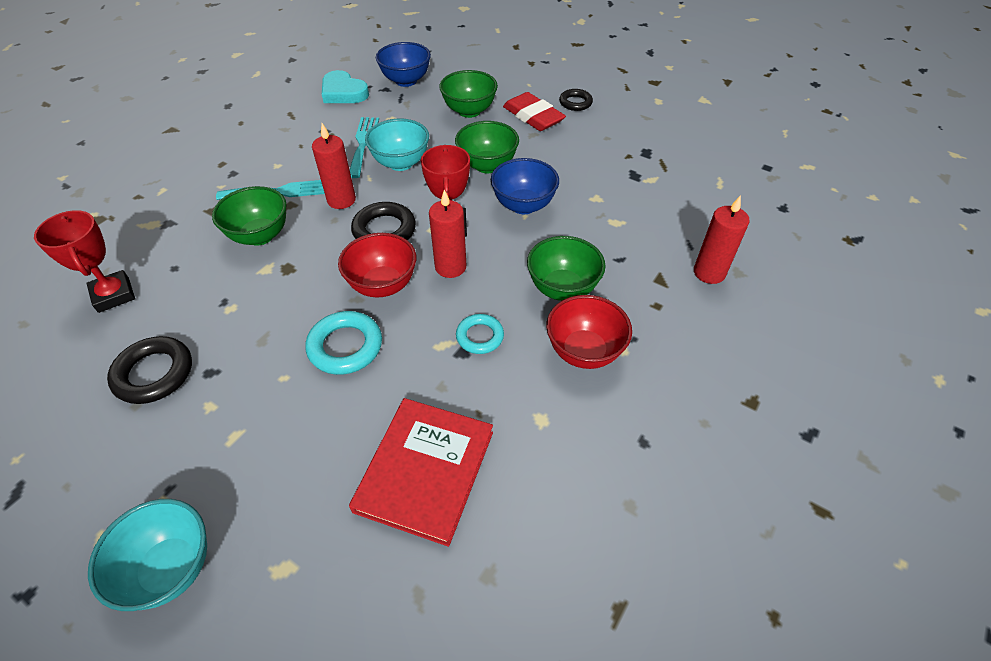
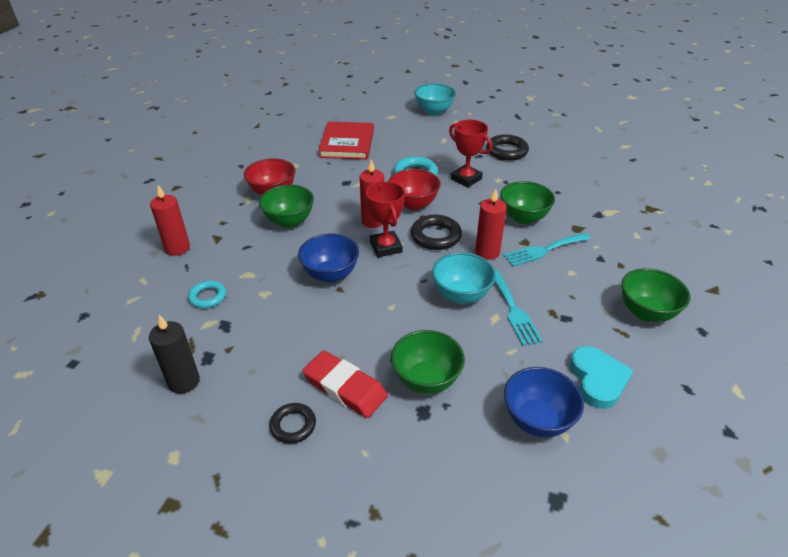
camera: 165 degrees right, 10 degrees down
red trophy [34,210,135,313] -> red trophy moved to [449,120,492,187]
turquoise heart [322,70,369,103] -> turquoise heart turned 60 degrees clockwise [570,346,634,409]
green bowl [455,121,519,173] -> green bowl moved to [621,268,691,322]
turquoise ring [456,314,504,354] -> turquoise ring moved to [188,281,226,308]
none -> black candle [149,315,200,394]

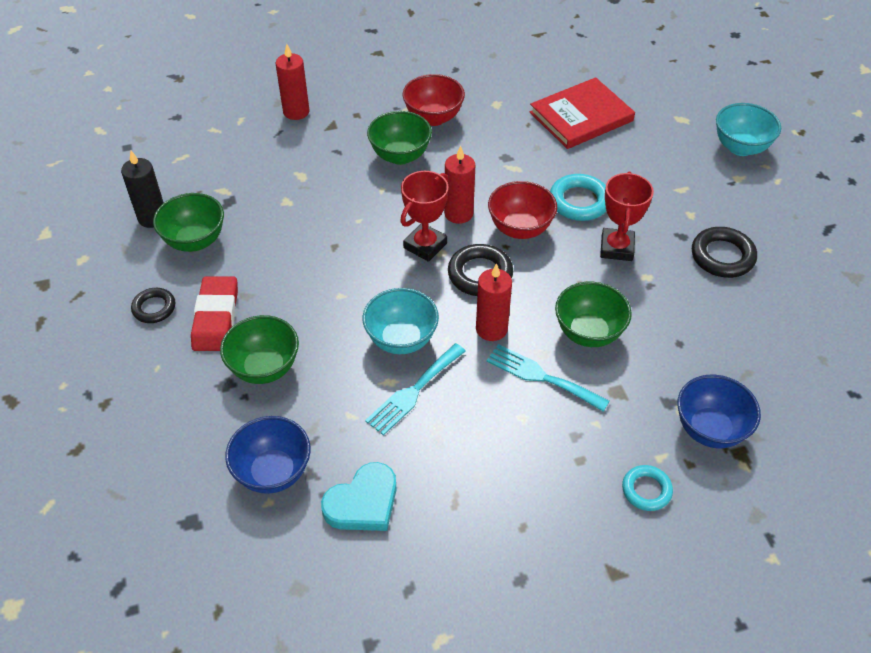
camera: 55 degrees right, 10 degrees up
turquoise ring [188,281,226,308] -> turquoise ring moved to [622,465,673,511]
blue bowl [298,234,359,283] -> blue bowl moved to [677,375,761,448]
green bowl [621,268,691,322] -> green bowl moved to [153,193,224,252]

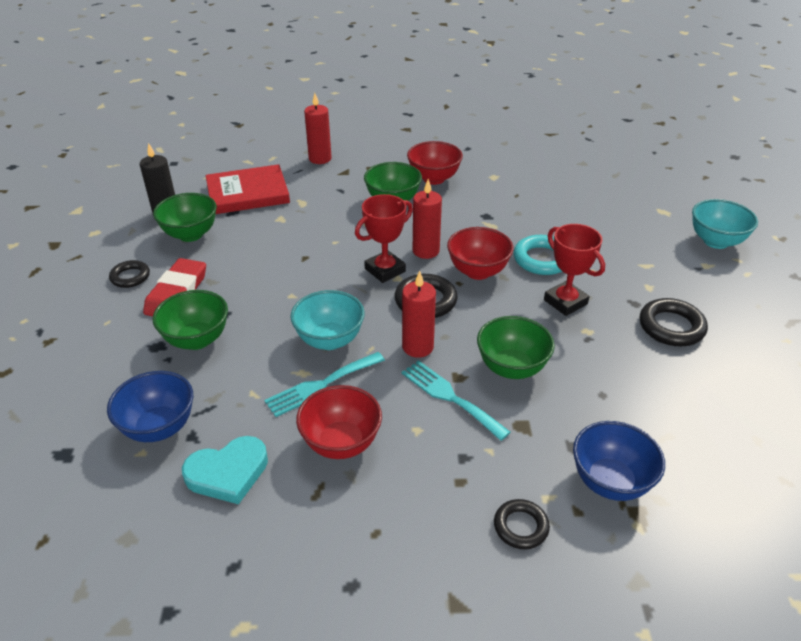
camera: 15 degrees right, 10 degrees down
red book [530,77,635,149] -> red book moved to [206,164,290,214]
red trophy [600,172,654,261] -> red trophy turned 60 degrees counterclockwise [544,224,605,316]
turquoise ring [622,465,673,511] -> black ring [494,499,550,549]
none -> red bowl [296,385,382,459]

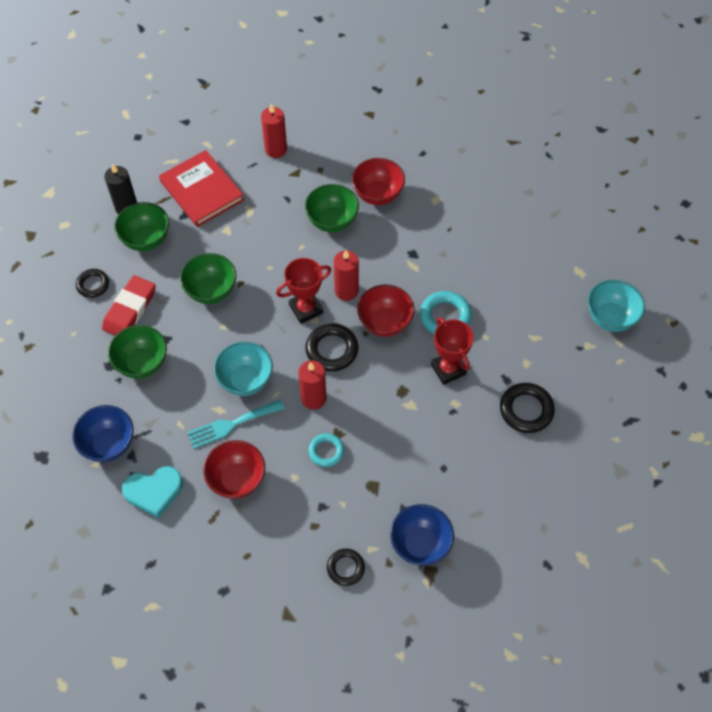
camera: 10 degrees right, 20 degrees up
red book [206,164,290,214] -> red book turned 60 degrees clockwise [159,150,244,227]
turquoise fork [402,360,511,441] -> turquoise ring [308,433,344,467]
green bowl [477,316,555,379] -> green bowl moved to [180,253,236,304]

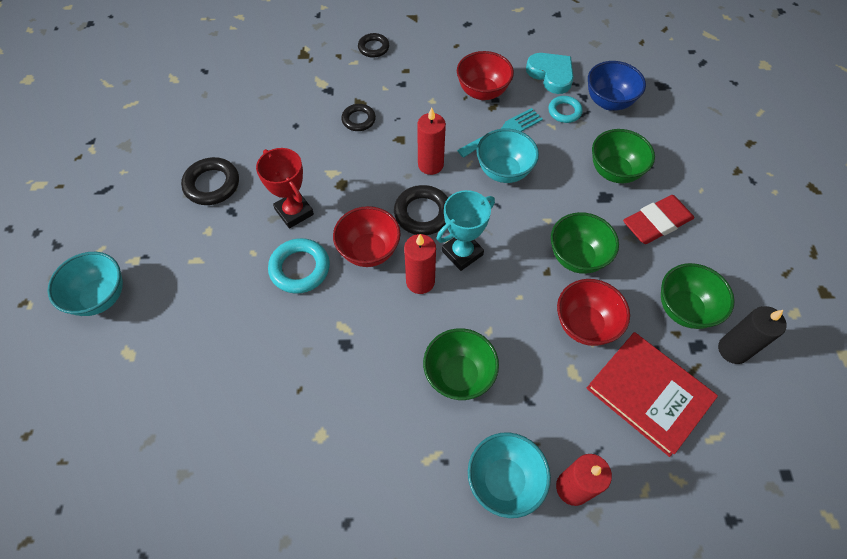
camera: 170 degrees right, 0 degrees up
black ring [76,269,109,298] -> black ring moved to [341,104,376,131]
red eraser [102,275,156,335] -> red eraser turned 45 degrees clockwise [623,195,694,244]
turquoise heart [122,466,183,518] -> turquoise heart turned 75 degrees clockwise [526,53,574,94]
red trophy [276,258,331,324] -> turquoise trophy [437,190,495,271]
turquoise ring [308,433,344,467] -> turquoise ring moved to [548,96,583,123]
red bowl [352,158,405,205] -> red bowl moved to [557,279,630,346]
blue bowl [390,504,454,566] -> none
none -> turquoise bowl [468,432,551,518]

